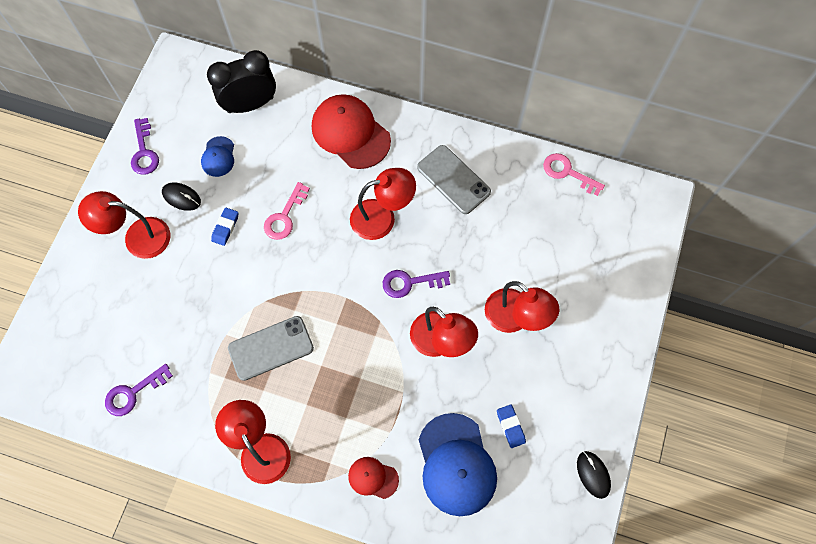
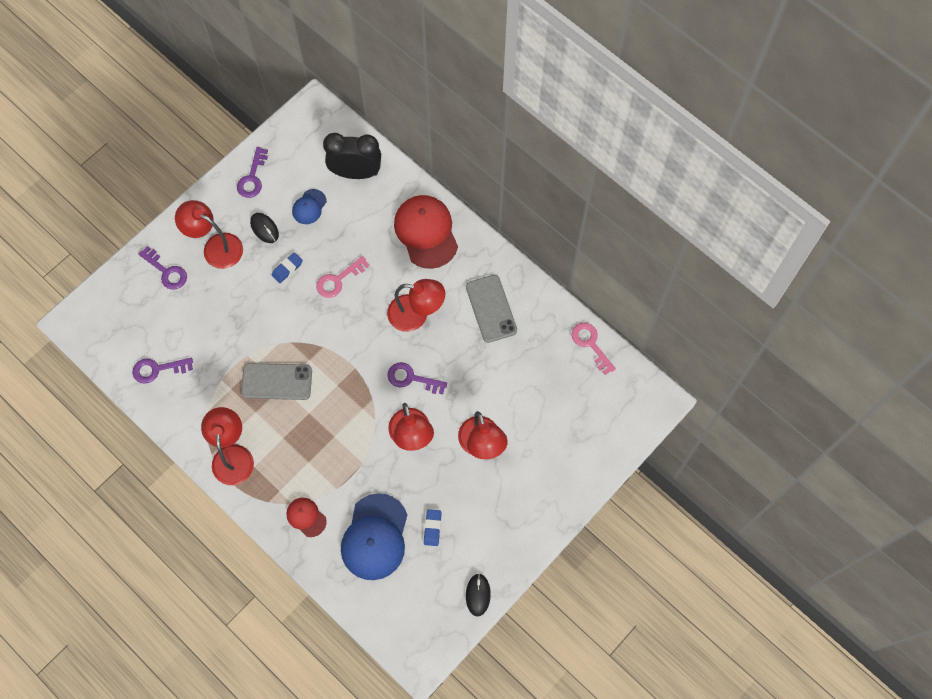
camera: 25 degrees right, 0 degrees up
none -> purple key [138,246,187,290]

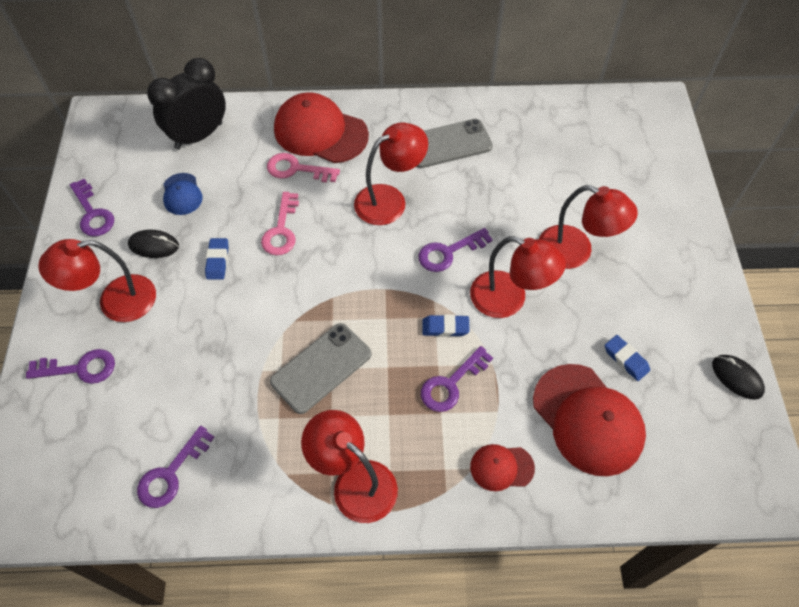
camera: 45 degrees left, 10 degrees down
blue cap [341,493,407,580] -> red cap [533,364,646,476]
grey phone [466,275,517,343] -> grey phone turned 45 degrees counterclockwise [416,119,493,168]
pink key [572,323,616,375] -> pink key moved to [267,153,340,183]
none -> purple key [421,346,493,412]
none -> blue eraser [422,314,469,337]

